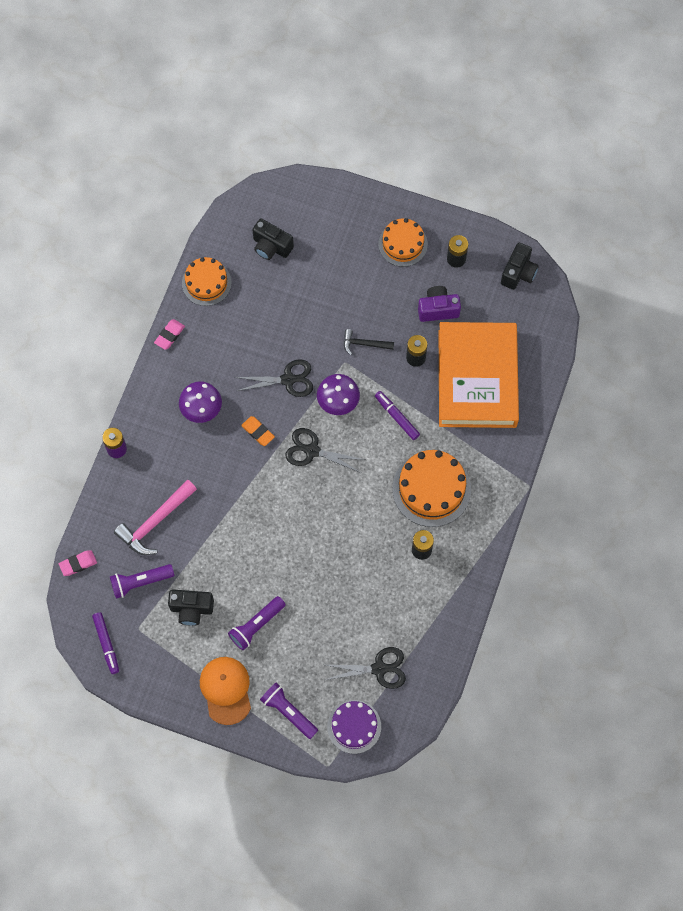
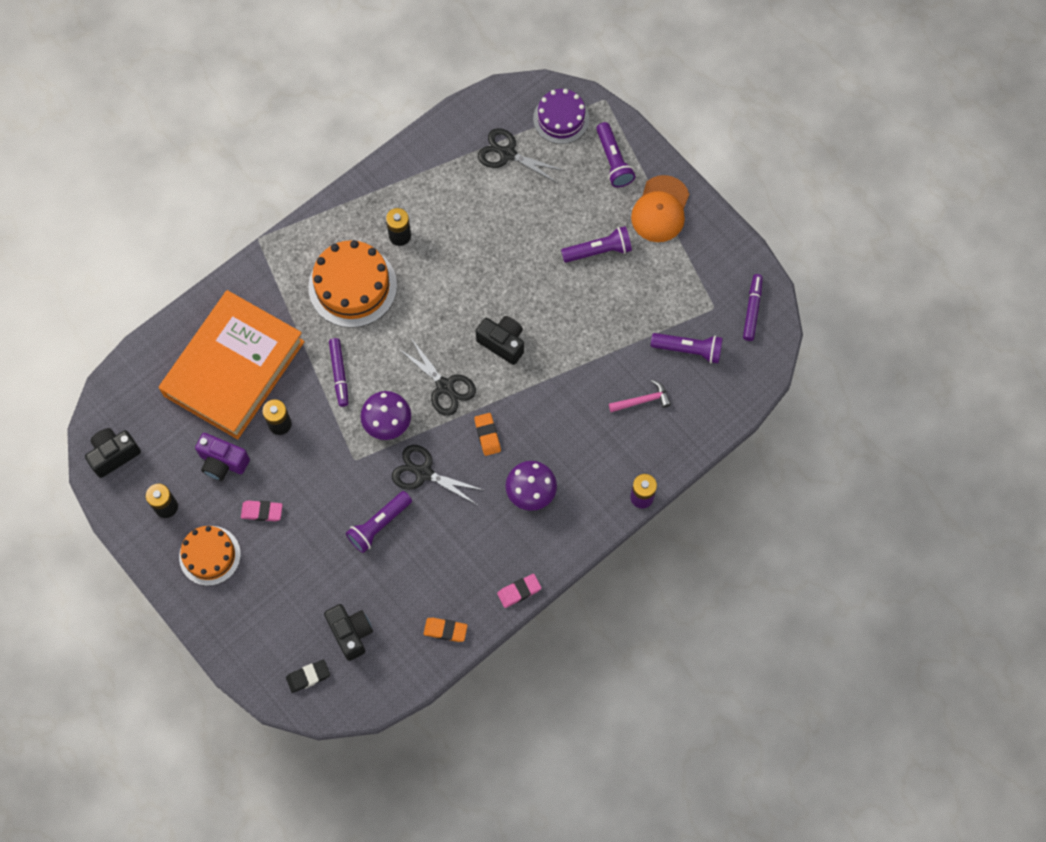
camera: 150 degrees left, 0 degrees up
pink eraser [59,550,97,576] -> pink eraser moved to [241,500,283,521]
pink hammer [114,480,197,555] -> pink hammer [609,380,671,412], size x0.58
black camera [168,589,214,626] -> black camera moved to [476,316,524,365]
orange cake [182,257,232,306] -> orange eraser [424,618,468,642]
black hammer [344,329,394,355] -> none
none -> black eraser [286,660,330,693]
none -> purple flashlight [346,491,412,553]

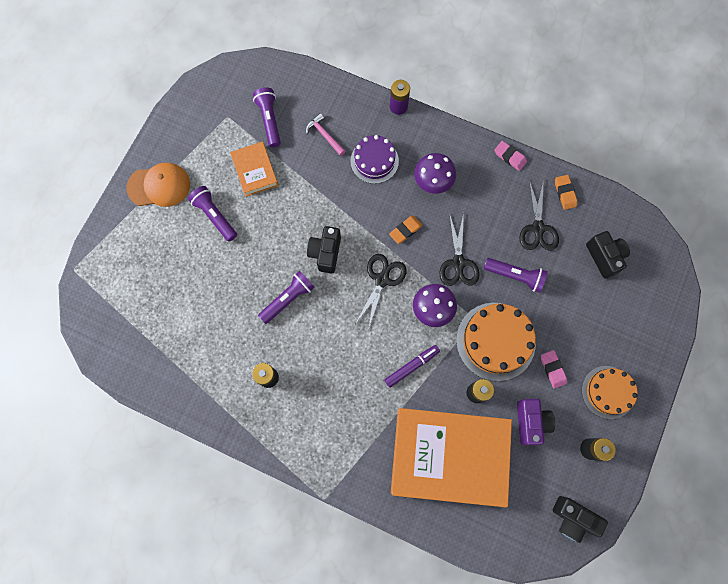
camera: 115 degrees left, 5 degrees up
black eraser [286,660,330,693] -> none
orange cake [308,240,397,328] -> orange cake moved to [456,303,536,381]
black camera [324,604,373,661] -> black camera turned 120 degrees clockwise [586,231,630,279]
black scissors [478,128,565,183] -> black scissors moved to [519,179,559,251]
purple cake [533,89,589,144] -> purple cake moved to [351,135,399,184]
purple flashlight [596,122,635,187] -> purple flashlight moved to [258,271,315,324]
purple marker [743,274,763,341] -> none
none -> orange book [230,142,278,197]

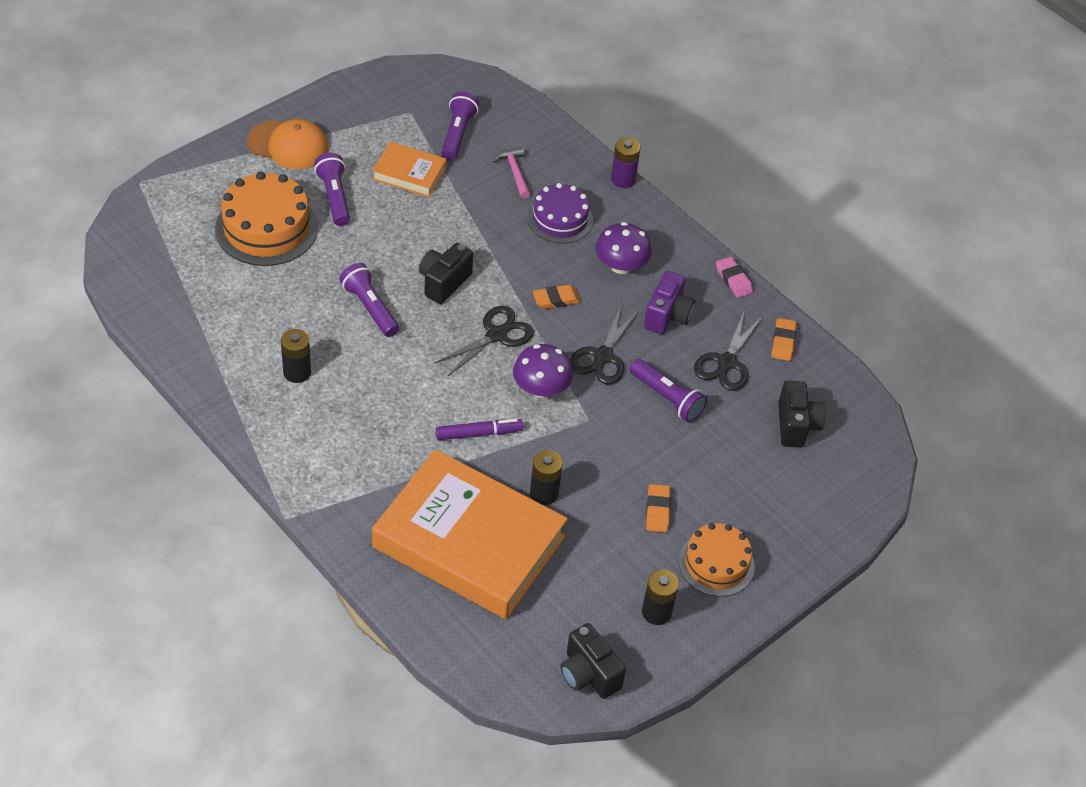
camera: 20 degrees right, 25 degrees down
orange book [230,142,278,197] -> orange book turned 75 degrees counterclockwise [372,142,447,197]
purple flashlight [258,271,315,324] -> purple flashlight turned 105 degrees counterclockwise [339,263,399,337]
orange cake [456,303,536,381] -> orange cake moved to [215,172,318,266]
purple camera [517,399,555,445] -> purple camera moved to [644,271,695,334]
pink eraser [541,350,567,389] -> orange eraser [646,484,671,532]

